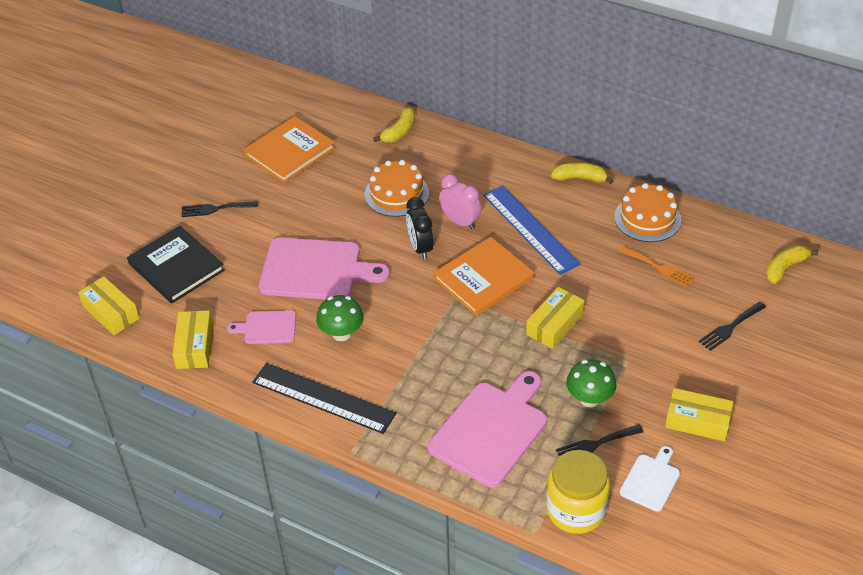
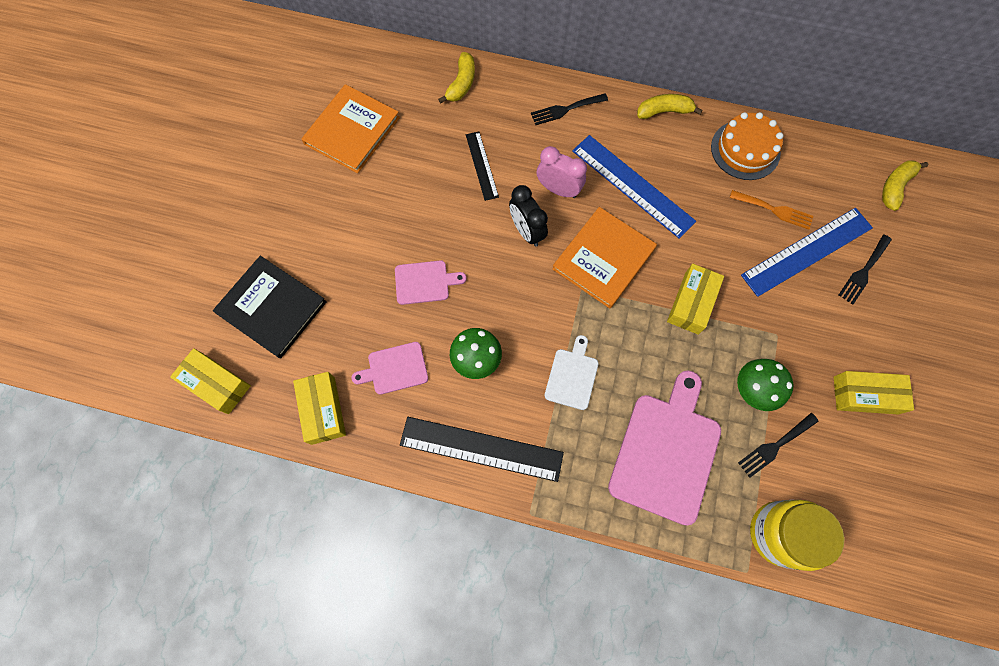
camera: 15 degrees left, 25 degrees up
black fork [181,201,258,217] -> black fork moved to [531,93,608,125]
pink cutting board [259,238,390,299] -> pink cutting board [395,260,467,305], size x0.52
orange cake [365,160,429,217] -> black ruler [466,131,499,201]
white cutting board [620,446,680,512] -> white cutting board moved to [545,335,598,410]
none -> blue ruler [741,208,873,297]

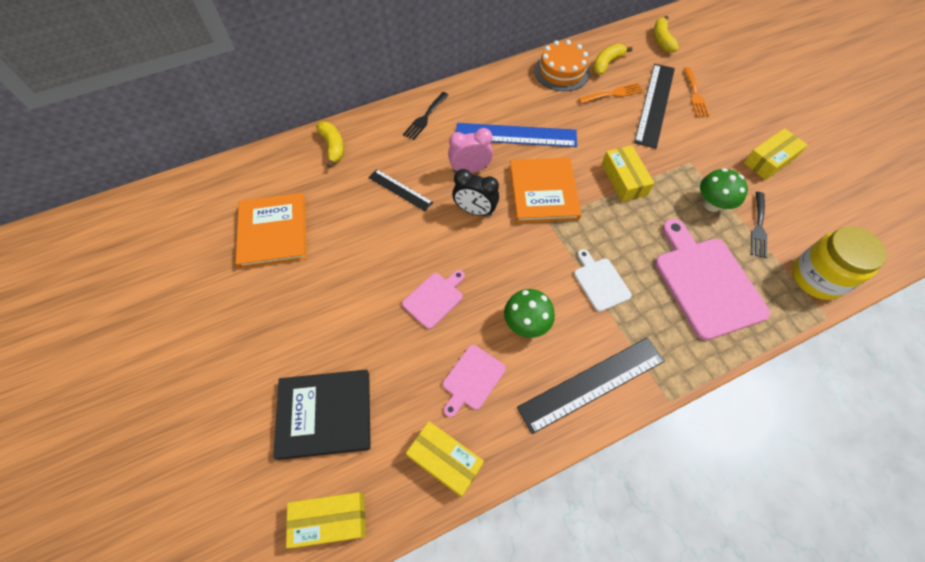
camera: 40 degrees left, 10 degrees down
yellow banana [637,94,703,119] -> yellow banana moved to [593,44,632,75]
blue ruler [741,208,873,297] -> black ruler [634,64,675,149]
black fork [839,234,892,305] -> orange fork [684,67,710,117]

